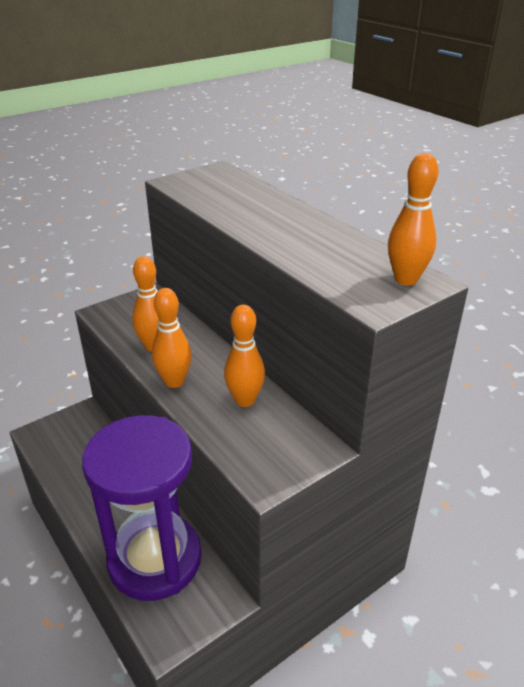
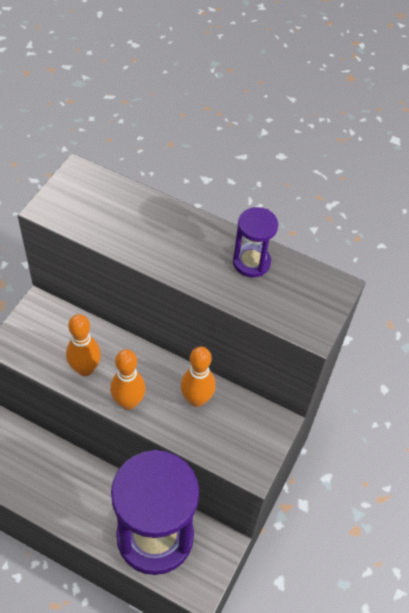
camera: 30 degrees left, 20 degrees up
orange bowling pin [388,153,439,286] -> none
none -> purple hourglass [233,207,278,277]

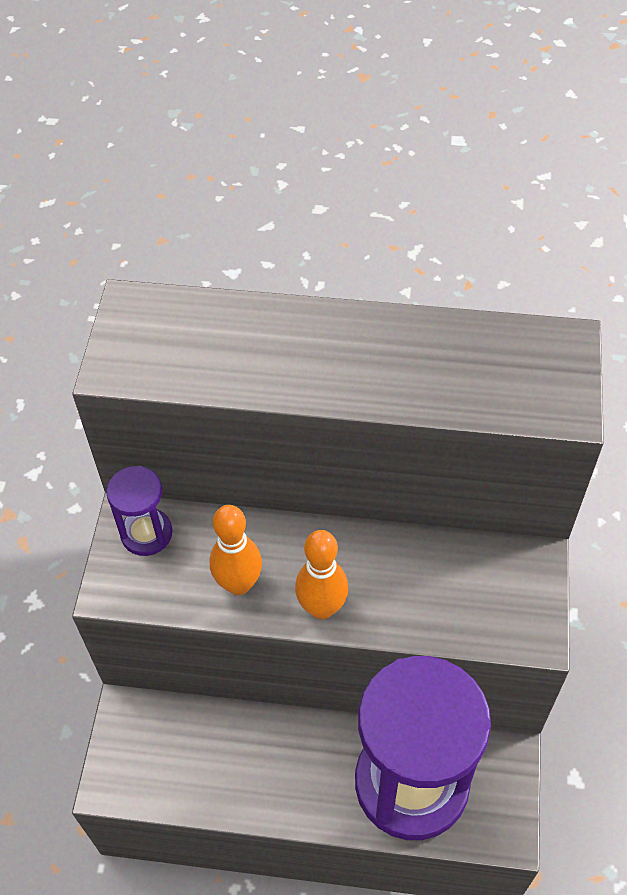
camera: 15 degrees left, 0 degrees up
orange bowling pin [181,347,216,407] -> none
purple hourglass [233,207,278,277] -> purple hourglass moved to [106,466,172,556]

